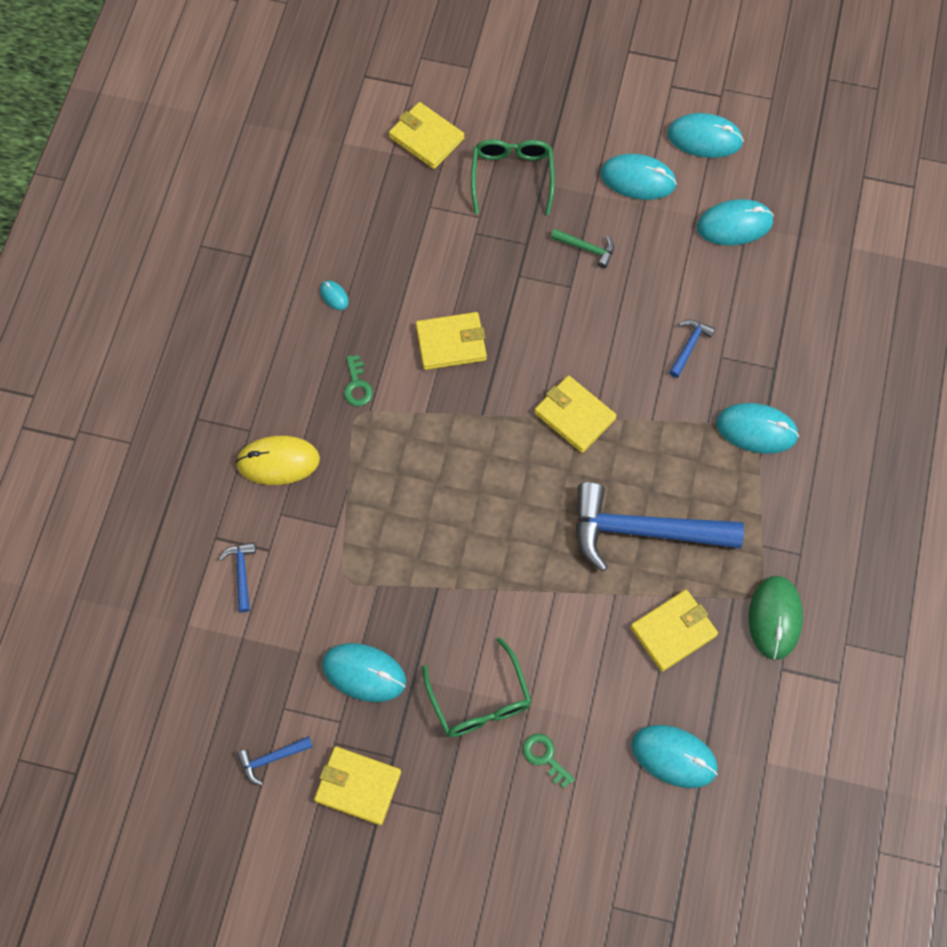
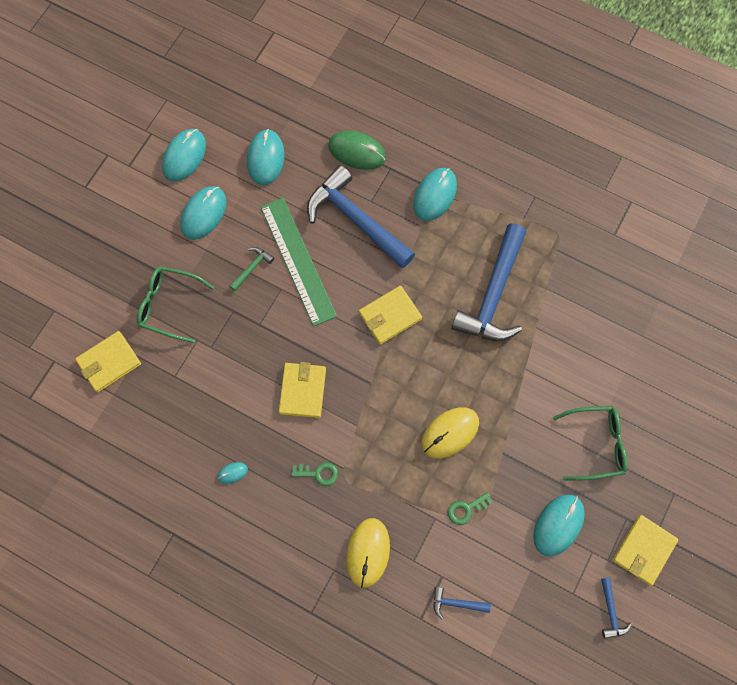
camera: 75 degrees left, 5 degrees up
green key [523,734,575,788] -> green key moved to [448,492,492,525]
yellow wallet [630,590,718,671] -> none
turquoise mouse [631,725,718,788] -> none
blue hammer [669,320,715,378] -> blue hammer [307,165,415,269], size x2.40
green mouse [749,576,803,660] -> green mouse moved to [328,131,386,170]
none -> green ruler [261,198,337,326]
none -> yellow mouse [421,407,479,458]

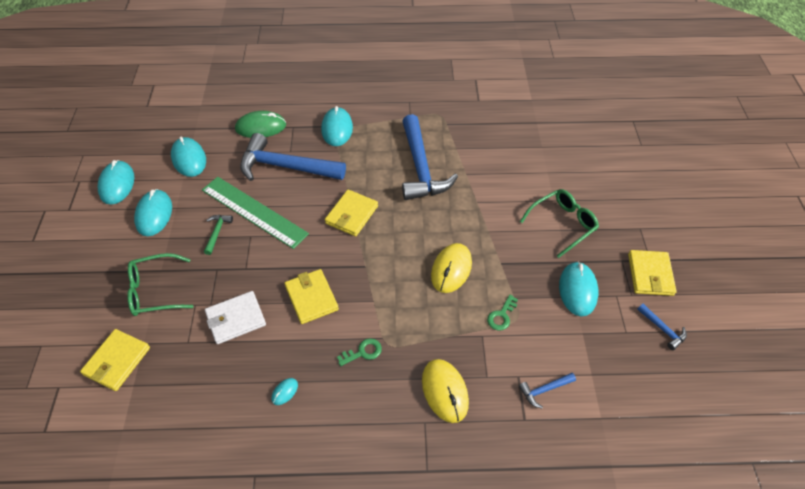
camera: 30 degrees left, 20 degrees down
none -> white wallet [205,291,266,344]

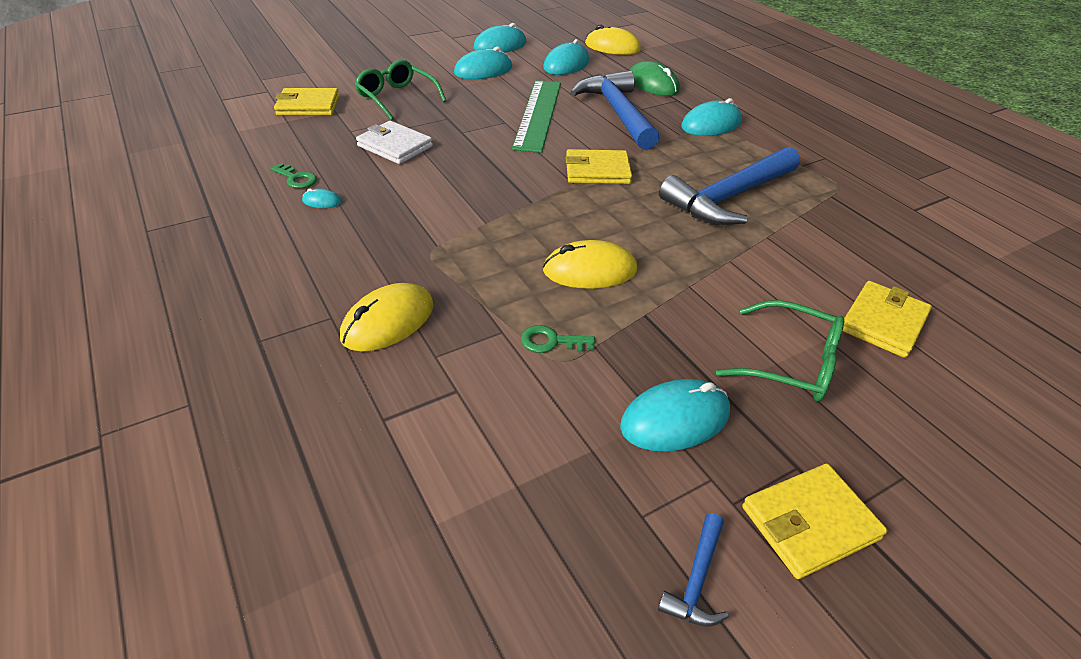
camera: 60 degrees right, 10 degrees down
green hammer [204,215,233,255] -> none
yellow wallet [285,269,339,324] -> yellow wallet moved to [843,281,932,358]
green key [337,338,382,366] -> green key moved to [270,163,317,188]
blue hammer [519,373,576,408] -> none
none -> yellow mouse [585,25,641,55]

